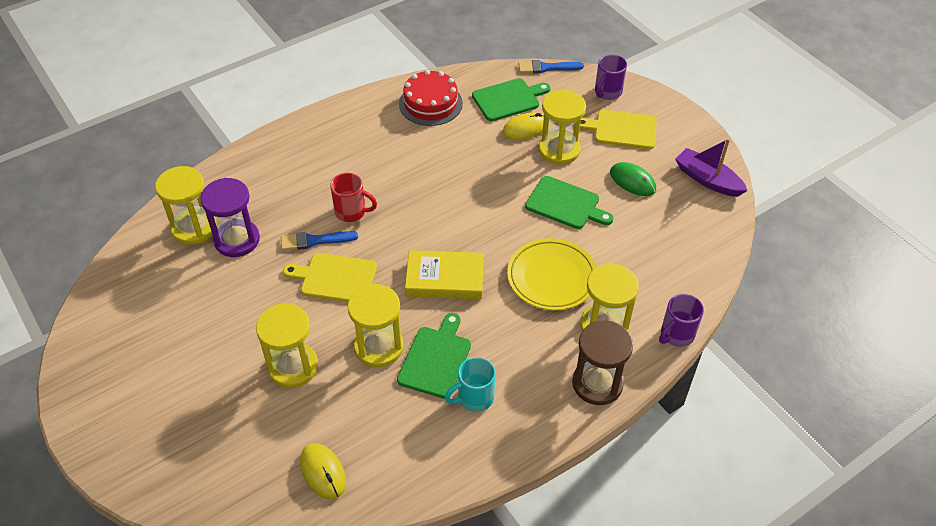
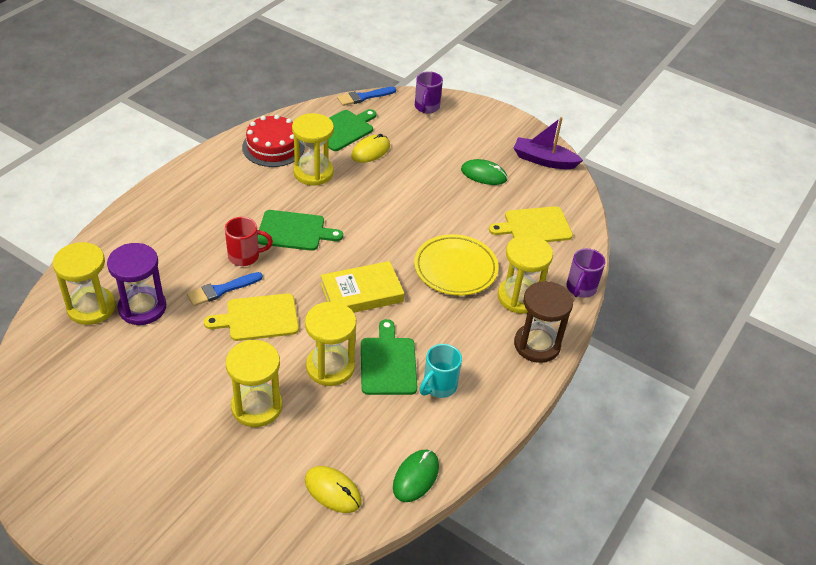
camera: 25 degrees left, 5 degrees down
green cutting board [525,176,614,229] -> green cutting board moved to [258,210,343,251]
yellow hourglass [538,90,586,165] -> yellow hourglass moved to [292,113,334,186]
yellow cutting board [580,110,657,149] -> yellow cutting board moved to [489,206,573,242]
none -> green mouse [393,450,439,502]

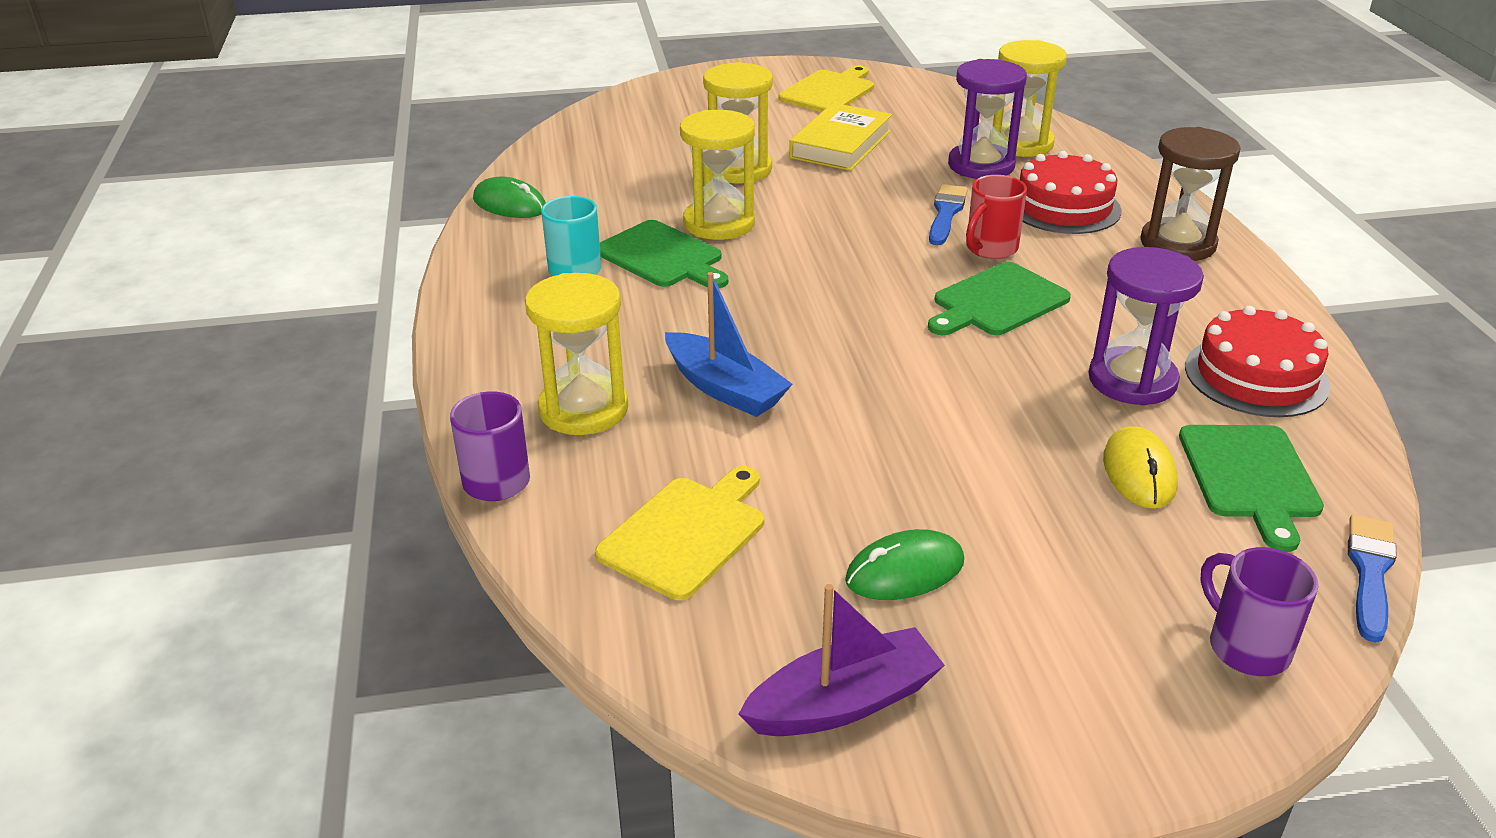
camera: 140 degrees right, 10 degrees down
yellow cutting board [204,293,299,341] -> yellow cutting board moved to [779,65,874,112]
yellow hourglass [292,113,334,186] -> purple hourglass [1089,247,1204,406]
yellow mouse [305,466,362,513] -> none
yellow book [321,261,404,313] -> yellow book moved to [789,103,892,171]
green mouse [393,450,439,502] -> green mouse turned 45 degrees counterclockwise [473,176,546,218]
yellow plate [414,234,499,296] -> blue boat [665,272,792,417]
brown hourglass [514,281,573,363] -> brown hourglass moved to [1140,127,1241,261]
none -> red cake [1020,151,1122,234]

